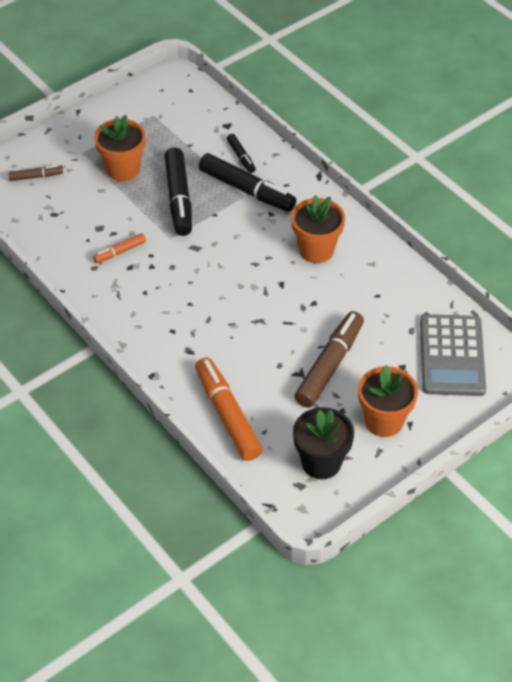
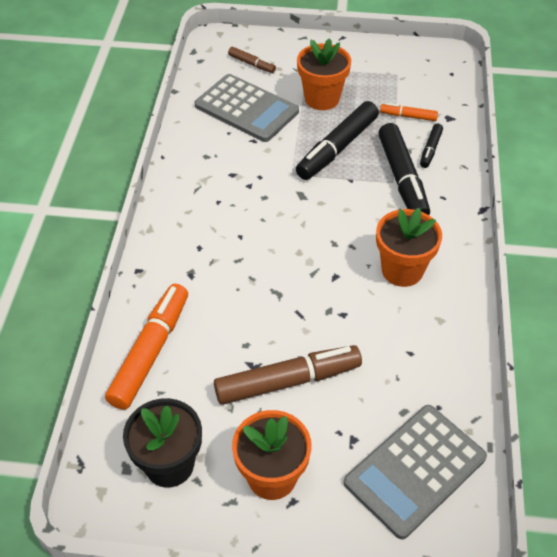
camera: 45 degrees right, 0 degrees up
orange marker [93,233,146,263] -> orange marker moved to [380,103,438,121]
none -> grey calculator [194,74,299,142]

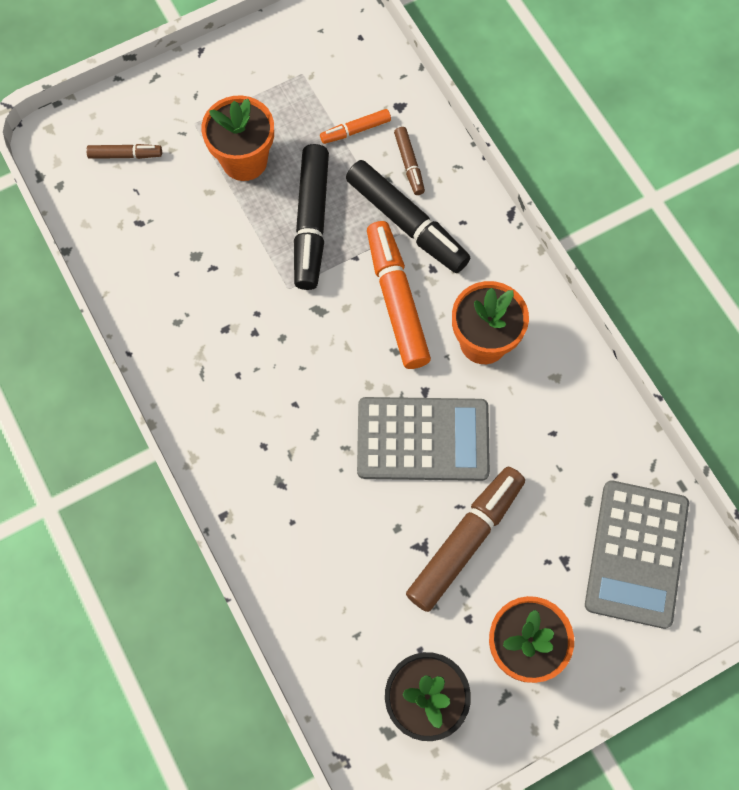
camera: 35 degrees left, 20 degrees up
orange marker [105,284,188,410] -> orange marker moved to [367,221,431,369]
grey calculator [194,74,299,142] -> grey calculator moved to [357,397,490,481]
black marker [420,123,443,168] -> brown marker [394,127,425,195]

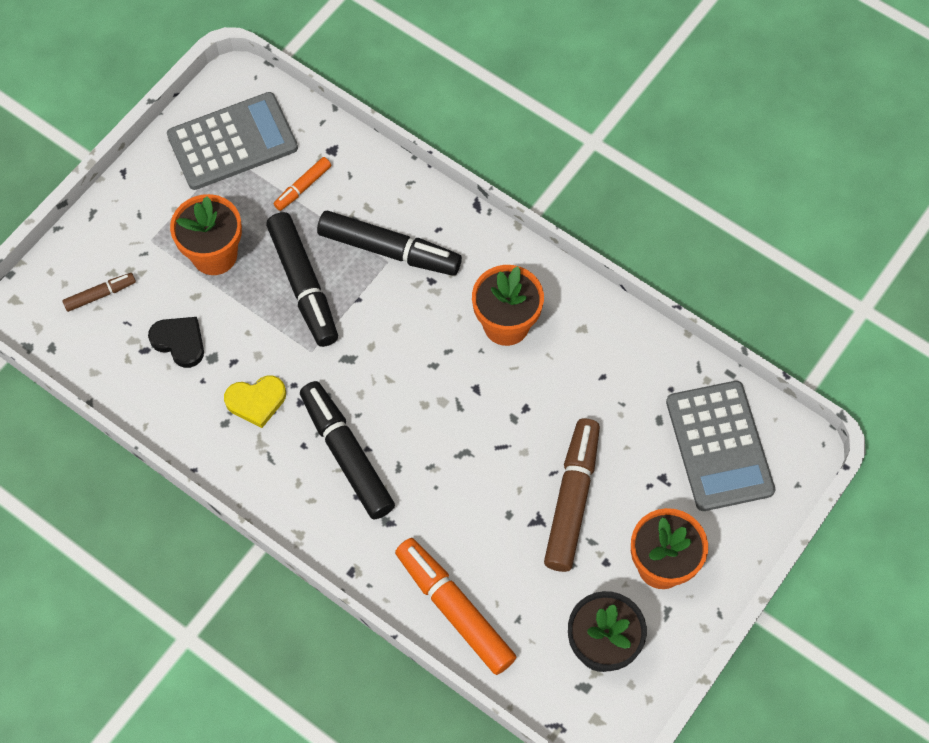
camera: 25 degrees left, 5 degrees down
grey calculator [357,397,490,481] -> grey calculator moved to [167,92,298,190]
orange marker [367,221,431,369] -> orange marker moved to [395,538,516,675]
brown marker [394,127,425,195] -> none
none -> black heart [148,317,204,368]
none -> yellow heart [224,376,286,428]
none -> black marker [300,381,395,519]

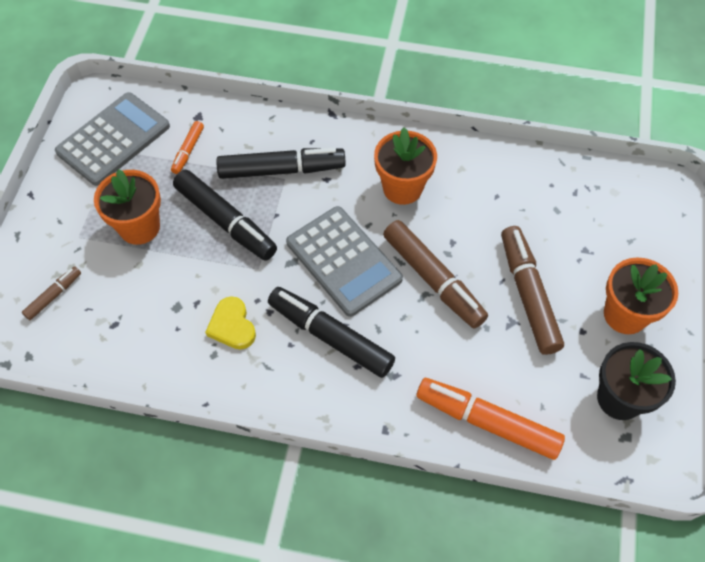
camera: 25 degrees left, 5 degrees down
black heart [148,317,204,368] -> none
yellow heart [224,376,286,428] -> yellow heart turned 105 degrees clockwise [205,296,256,350]
grey calculator [666,381,775,511] -> grey calculator moved to [286,206,403,317]
none -> brown marker [383,220,488,329]

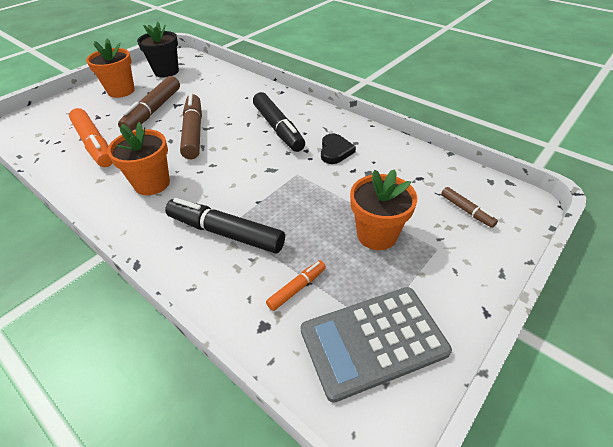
camera: 150 degrees left, 15 degrees down
brown marker [22,266,81,320] -> brown marker turned 105 degrees counterclockwise [441,187,498,228]
black marker [173,170,277,261] -> none
yellow heart [205,296,256,350] -> black heart [321,134,356,164]
grey calculator [286,206,403,317] -> none
orange marker [416,378,565,460] -> orange marker moved to [69,108,113,167]

